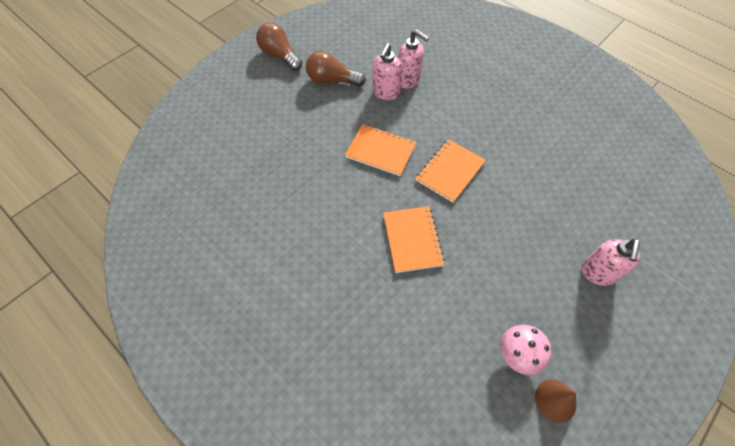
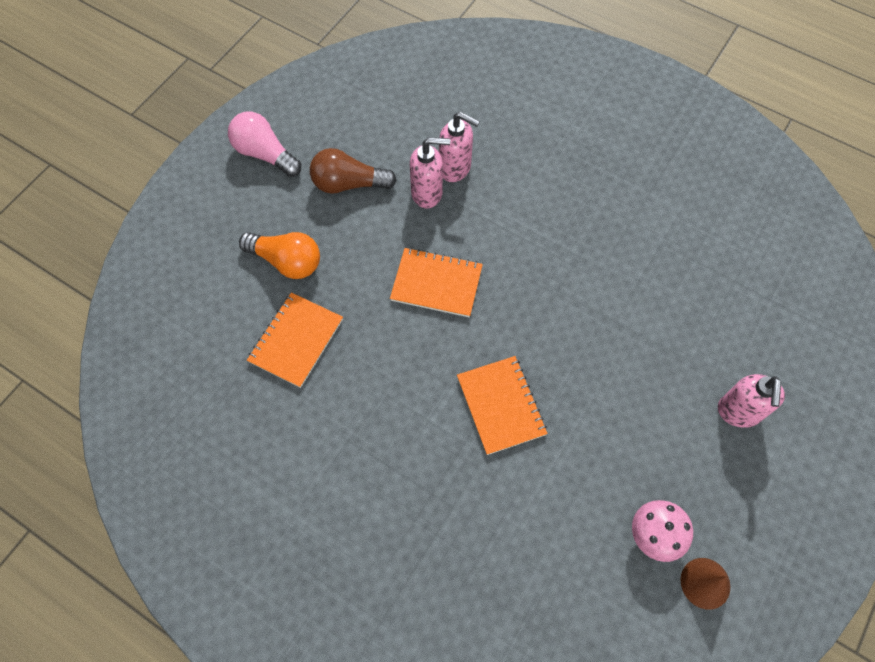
camera: 10 degrees left, 5 degrees up
brown light bulb [256,23,302,71] -> pink light bulb [228,112,301,177]
pink soap dispenser [373,43,402,101] -> pink soap dispenser turned 105 degrees counterclockwise [410,137,450,209]
orange notebook [416,139,486,203] -> orange notebook moved to [247,292,343,388]
none -> orange light bulb [239,232,320,279]

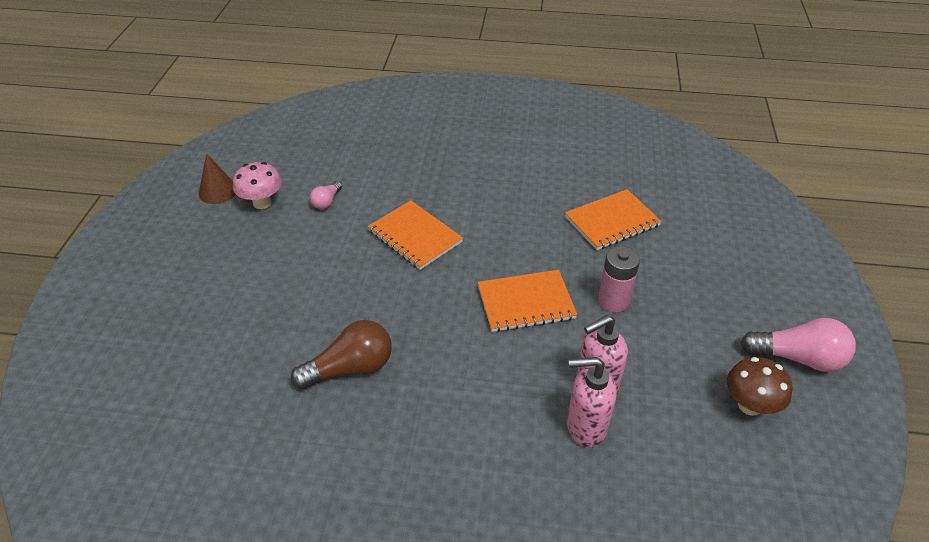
camera: 155 degrees right, 20 degrees down
orange light bulb [239,232,320,279] -> none
orange notebook [247,292,343,388] -> orange notebook turned 60 degrees clockwise [565,189,662,250]
brown light bulb [310,148,397,194] -> brown light bulb moved to [291,320,392,389]
pink soap dispenser [718,374,785,428] -> none
none -> pink light bulb [310,181,342,209]
none -> pink battery [598,246,640,312]
none -> brown mushroom [727,357,792,416]

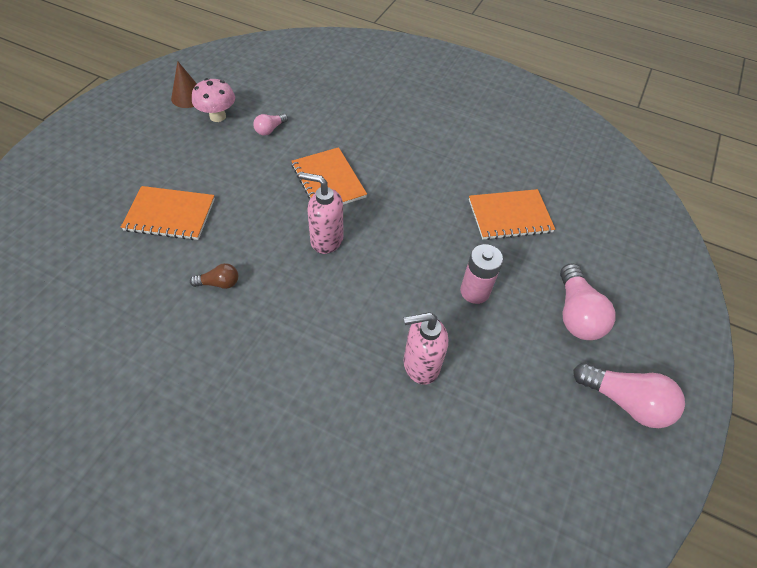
camera: 15 degrees right, 10 degrees up
brown light bulb [291,320,392,389] -> brown light bulb [190,263,238,289], size x0.53
orange notebook [478,270,577,332] -> orange notebook moved to [121,186,215,240]
pink soap dispenser [567,357,617,447] -> pink soap dispenser moved to [299,172,344,254]
brown mushroom [727,357,792,416] -> none
none -> pink light bulb [560,263,615,340]

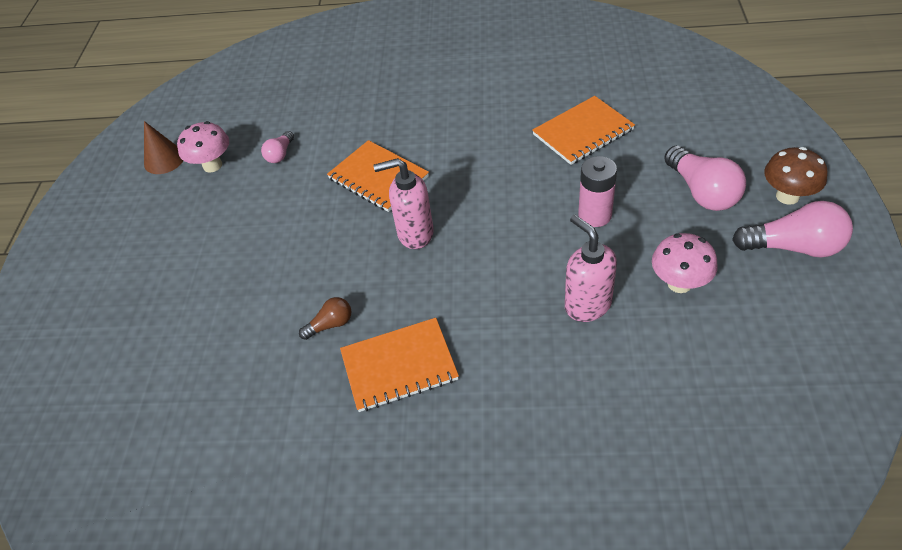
camera: 15 degrees left, 5 degrees down
orange notebook [121,186,215,240] -> orange notebook moved to [340,318,459,412]
pink soap dispenser [404,312,448,384] -> pink soap dispenser turned 90 degrees clockwise [565,215,617,322]
none -> pink mushroom [652,233,718,293]
none -> brown mushroom [764,147,828,205]

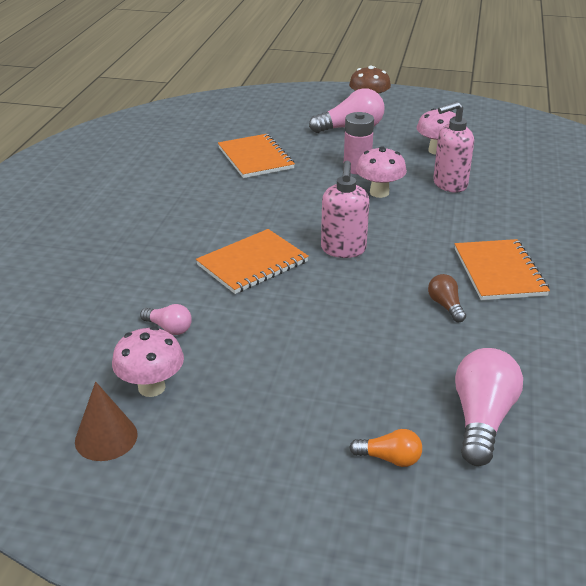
camera: 85 degrees left, 15 degrees down
pink light bulb [732,201,853,258] -> pink light bulb moved to [455,348,523,466]
none -> orange light bulb [349,429,422,467]
none -> pink mushroom [356,146,407,198]

